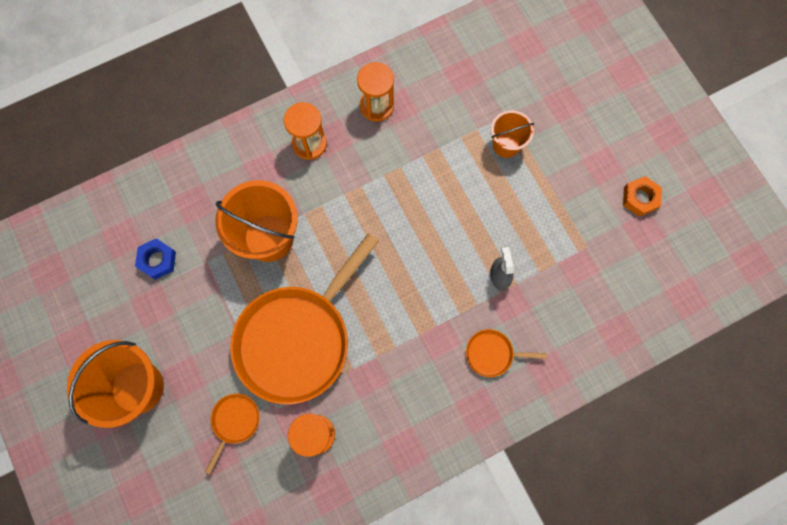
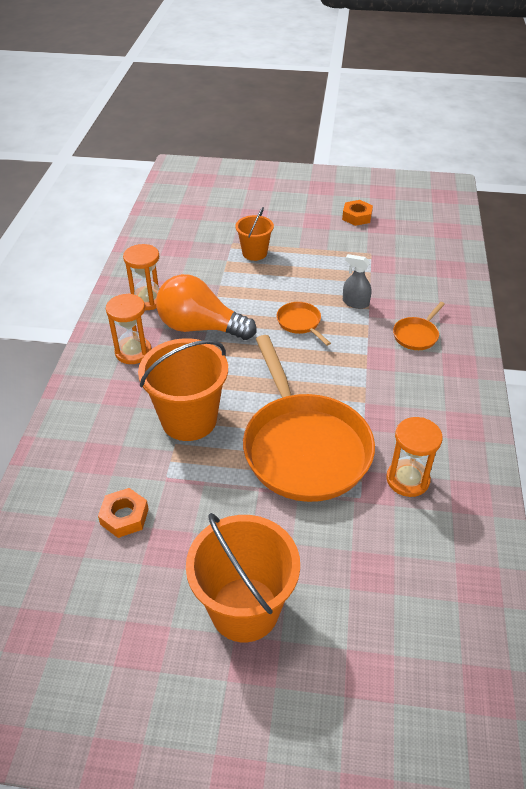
camera: 55 degrees left, 30 degrees down
blue nut [135,238,176,280] -> orange nut [98,488,149,538]
orange pan [205,393,260,474] -> orange pan moved to [277,302,331,346]
none -> orange light bulb [156,274,257,340]

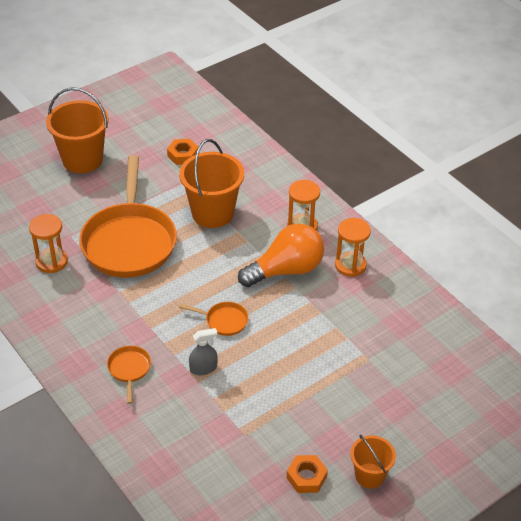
camera: 135 degrees right, 0 degrees up
orange bucket [235,207,274,261] -> orange bucket moved to [350,435,396,489]
orange pan [243,335,375,502] -> orange pan turned 120 degrees counterclockwise [79,155,177,278]

